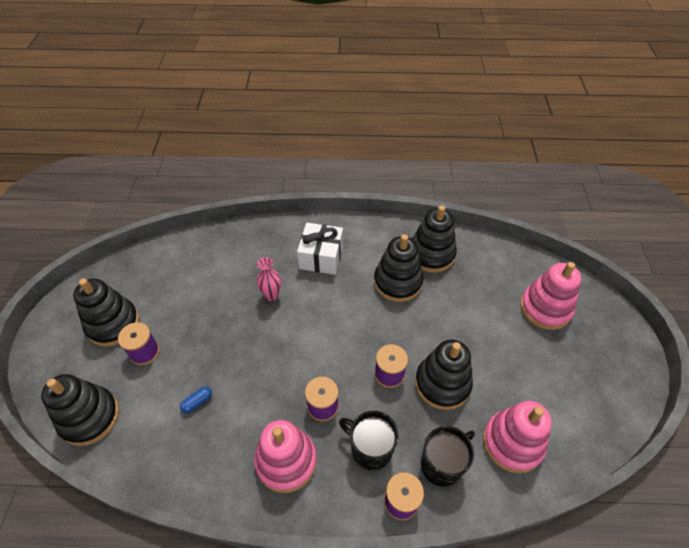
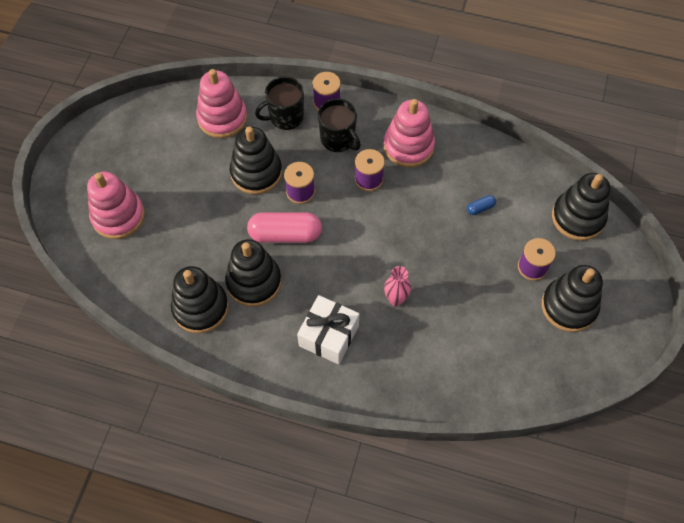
camera: 165 degrees left, 10 degrees up
none -> pink capsule [247,212,322,243]

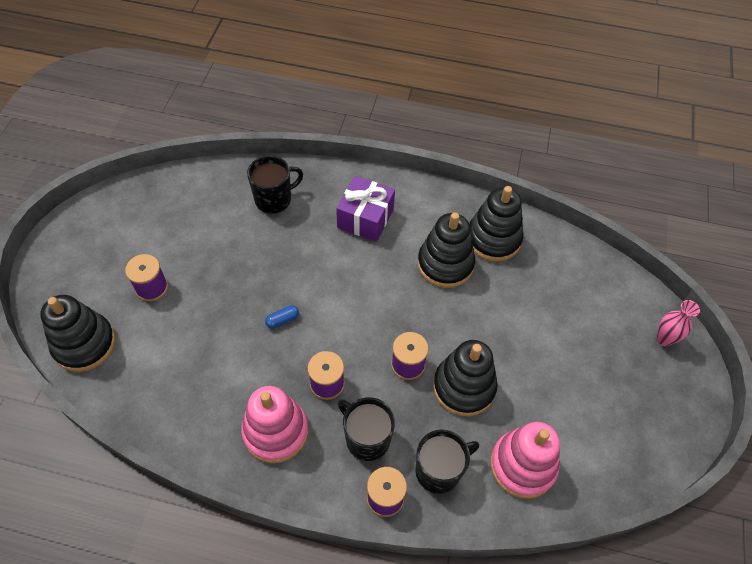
camera: 175 degrees right, 5 degrees down
pink stacking toy [87,171,145,239] -> none
pink capsule [247,212,322,243] -> none
white gift [297,295,359,365] -> purple gift [336,176,395,242]
pink vase [384,266,411,306] -> pink vase moved to [656,300,700,346]
blue capsule [467,195,496,215] -> blue capsule moved to [265,305,299,329]
black stacking toy [542,265,603,332] -> none
none -> black mug [247,156,303,214]

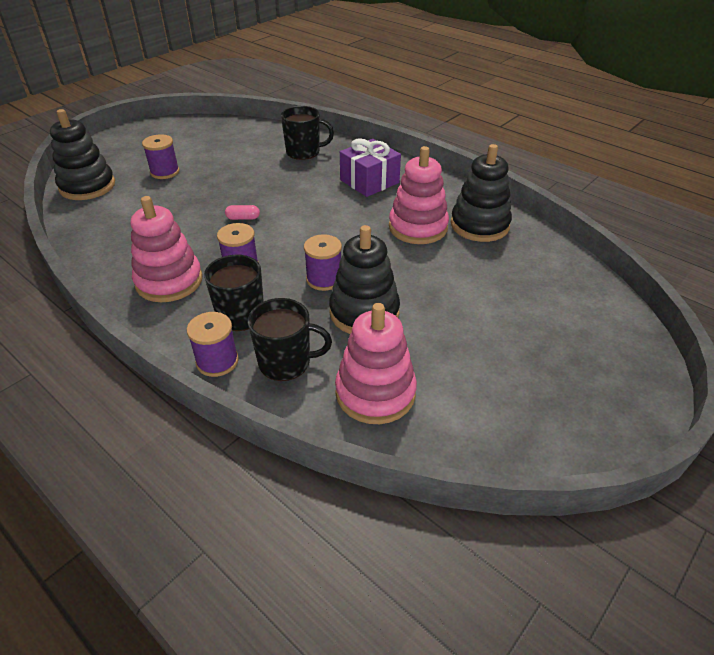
camera: 30 degrees right, 15 degrees down
blue capsule [265,305,299,329] -> pink capsule [225,205,260,220]
black stacking toy [417,212,475,288] -> pink stacking toy [389,146,449,244]
pink vase [656,300,700,346] -> none

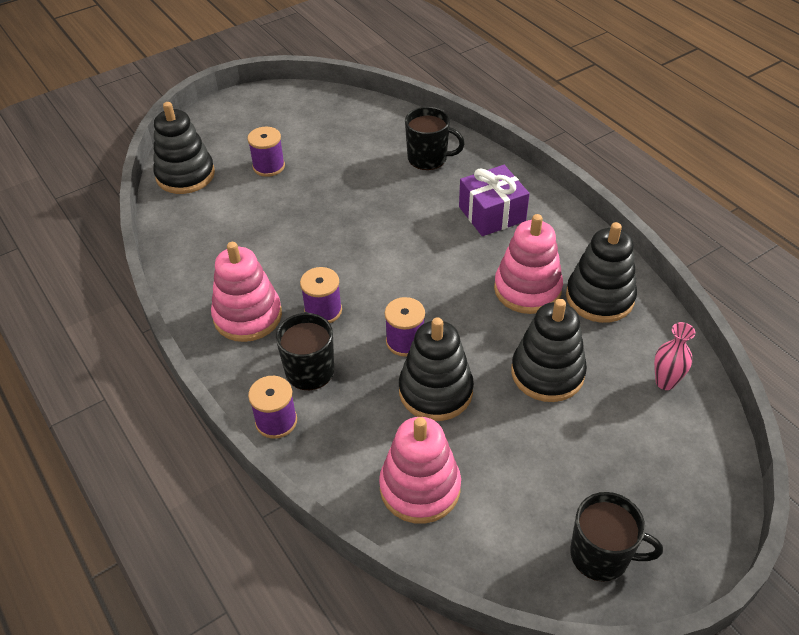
camera: 15 degrees right, 5 degrees up
pink capsule [225,205,260,220] -> none
black mug [248,298,332,381] -> black mug moved to [570,492,663,582]
none -> black stacking toy [511,299,587,402]
none -> pink vase [654,322,695,390]

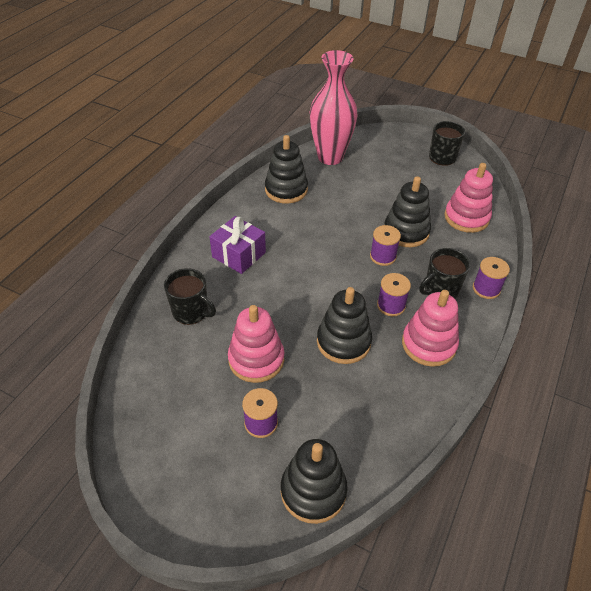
camera: 120 degrees left, 0 degrees up
black mug [405,107,465,170] -> black mug turned 135 degrees clockwise [164,268,216,325]
pink stacking toy [494,214,563,314] -> pink stacking toy moved to [228,305,284,383]
black stacking toy [511,299,587,402] -> black stacking toy moved to [317,287,372,364]
pink vase [654,322,695,390] -> pink vase [310,50,358,165], size x2.38

